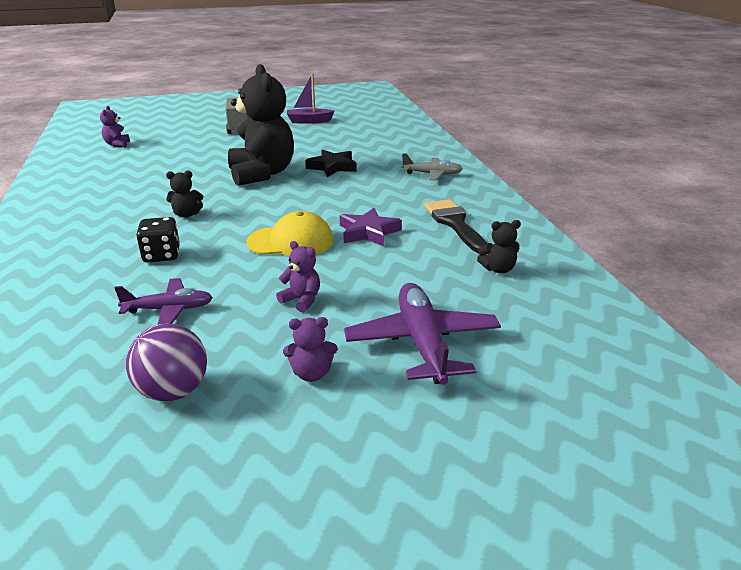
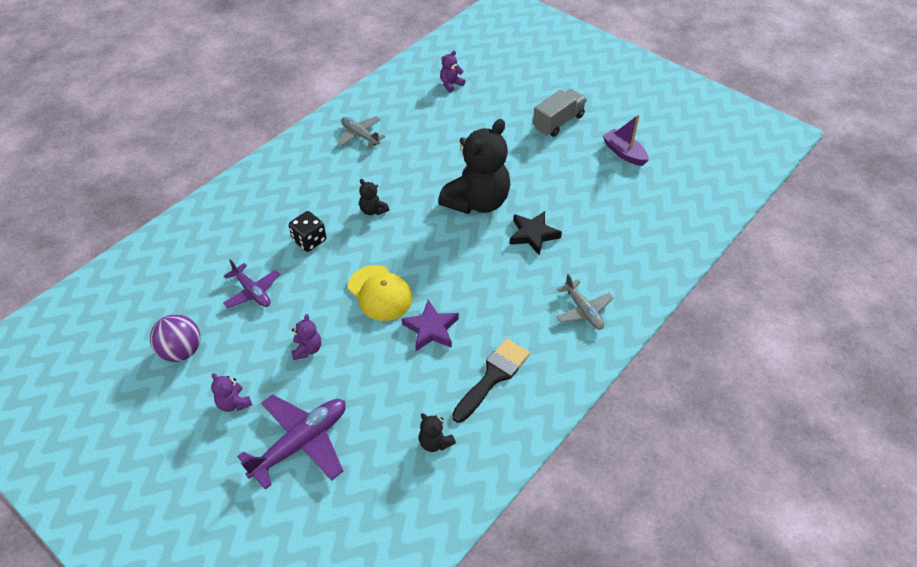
camera: 55 degrees right, 20 degrees up
none -> grey plane [337,116,385,147]

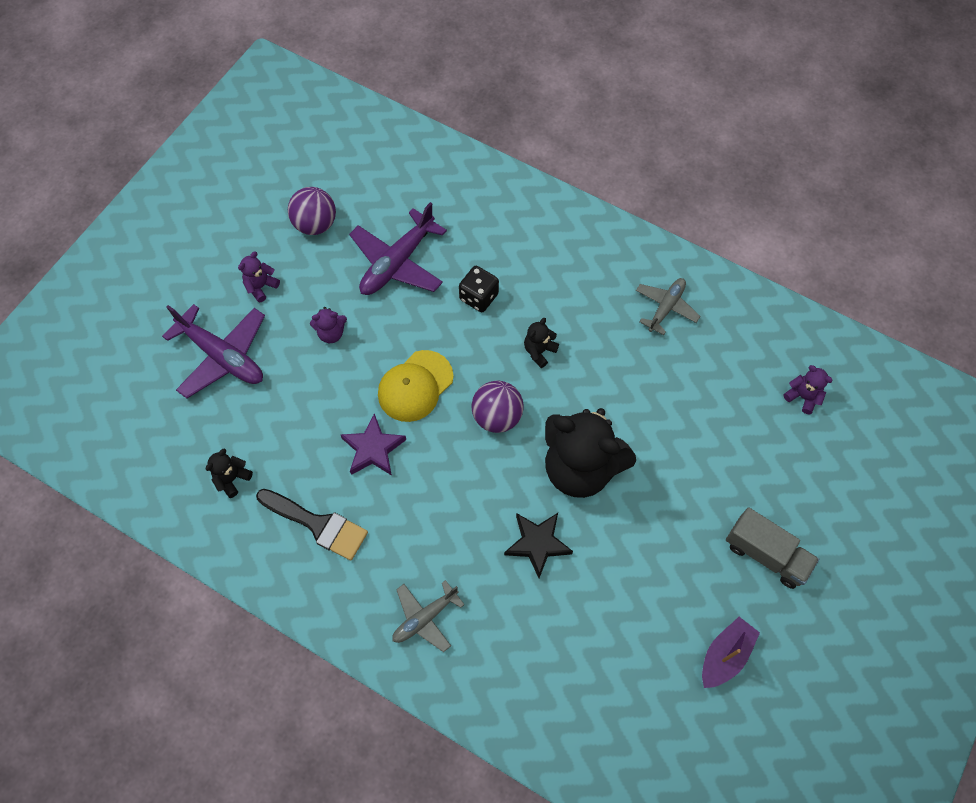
camera: 80 degrees right, 15 degrees up
purple plane [223,259,280,308] -> purple plane [349,202,447,295], size x1.62
none -> purple ball [471,381,524,433]

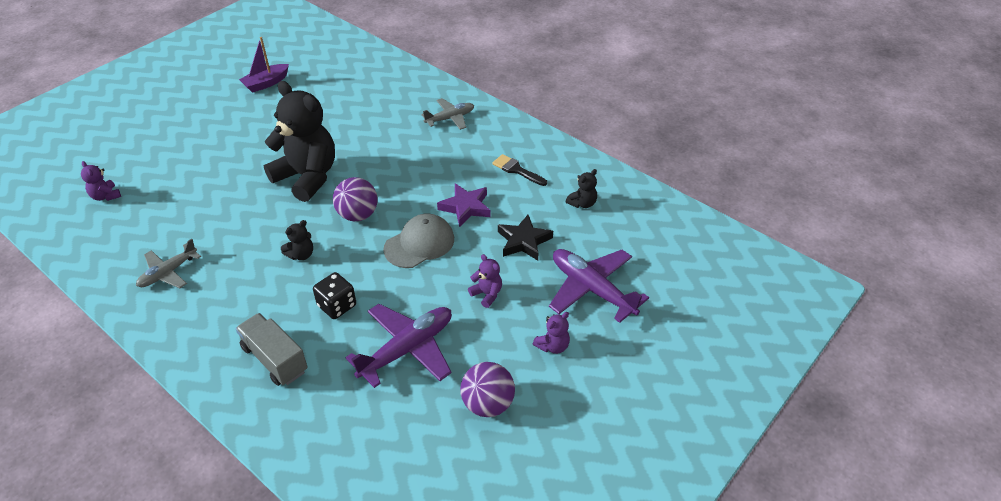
camera: 170 degrees left, 20 degrees down
black brush [256,489,368,560] -> black brush [493,154,547,186], size x0.66
purple teddy bear [310,307,347,343] -> purple teddy bear turned 45 degrees clockwise [468,254,502,308]
yellow cap [378,350,454,422] -> grey cap [383,214,454,268]
black star [504,513,573,578] -> black star moved to [498,215,553,261]
grey truck [726,507,819,589] -> grey truck moved to [236,313,308,386]

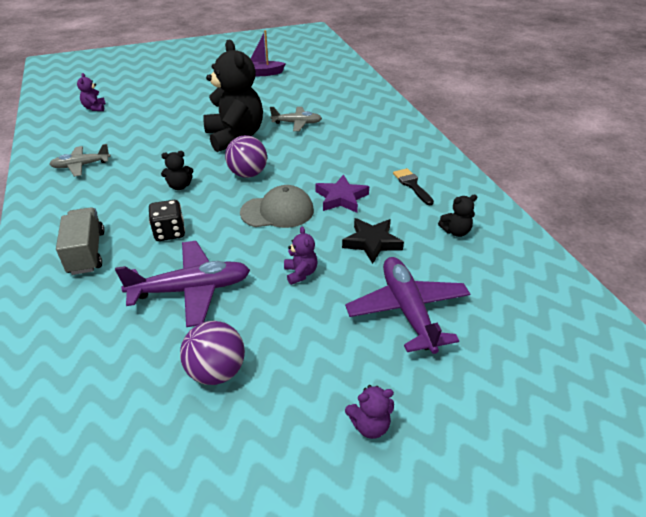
camera: 30 degrees right, 5 degrees down
grey plane [422,98,474,130] -> grey plane moved to [270,107,322,131]
purple teddy bear [533,312,570,354] -> purple teddy bear moved to [345,385,394,439]

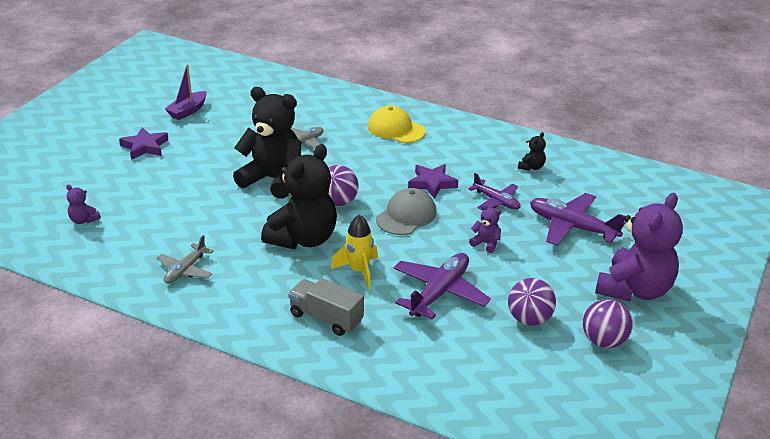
camera: 45 degrees left, 5 degrees down
black dice [149,200,185,241] -> yellow rocket [331,214,378,289]
black teddy bear [161,151,193,190] -> black teddy bear [261,144,337,249], size x2.43
black star [342,218,404,264] -> purple plane [468,173,520,211]
purple teddy bear [345,385,394,439] -> purple teddy bear [595,193,683,302], size x2.43
black brush [393,168,434,205] -> none
none -> purple star [119,127,168,160]
none -> yellow cap [368,106,426,143]
none -> purple ball [583,299,633,348]

